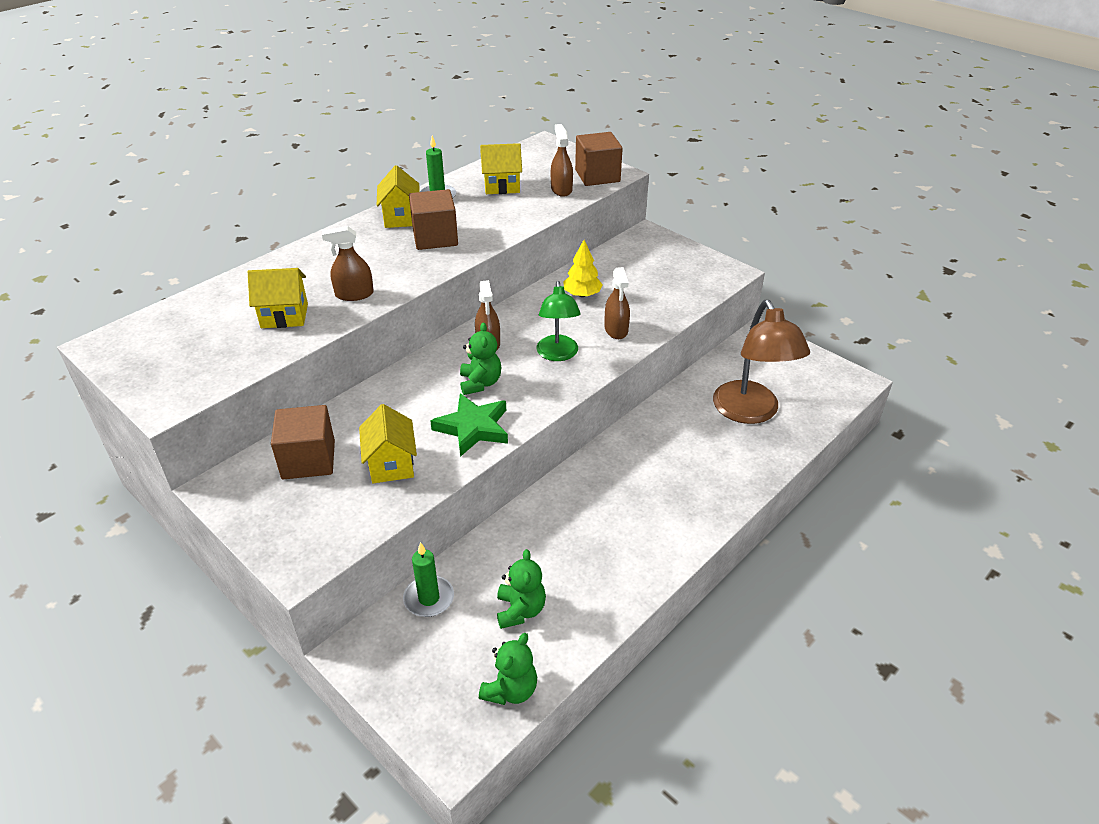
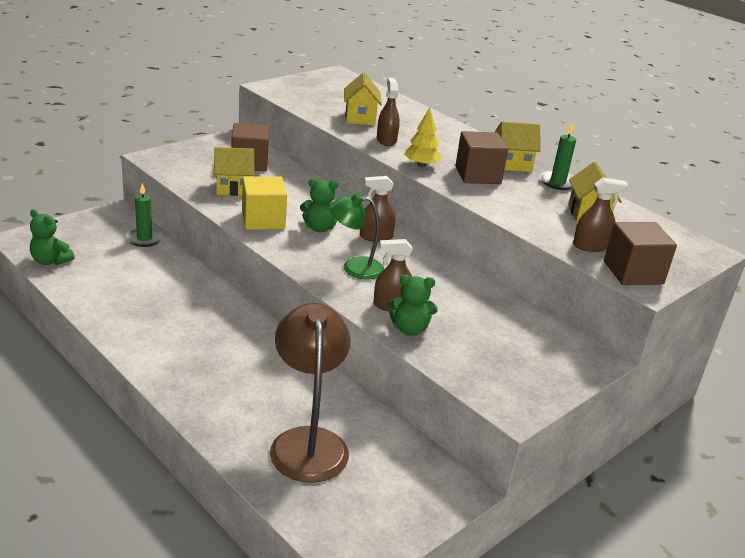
camera: 90 degrees right, 10 degrees down
green star [430,393,508,457] -> yellow cube [242,177,287,230]
green teddy bear [497,549,546,629] -> green teddy bear moved to [387,275,438,336]
yellow tree [563,240,603,297] -> yellow tree moved to [404,108,442,167]
brown lamp [713,300,810,424] -> brown lamp turned 90 degrees clockwise [270,303,350,483]

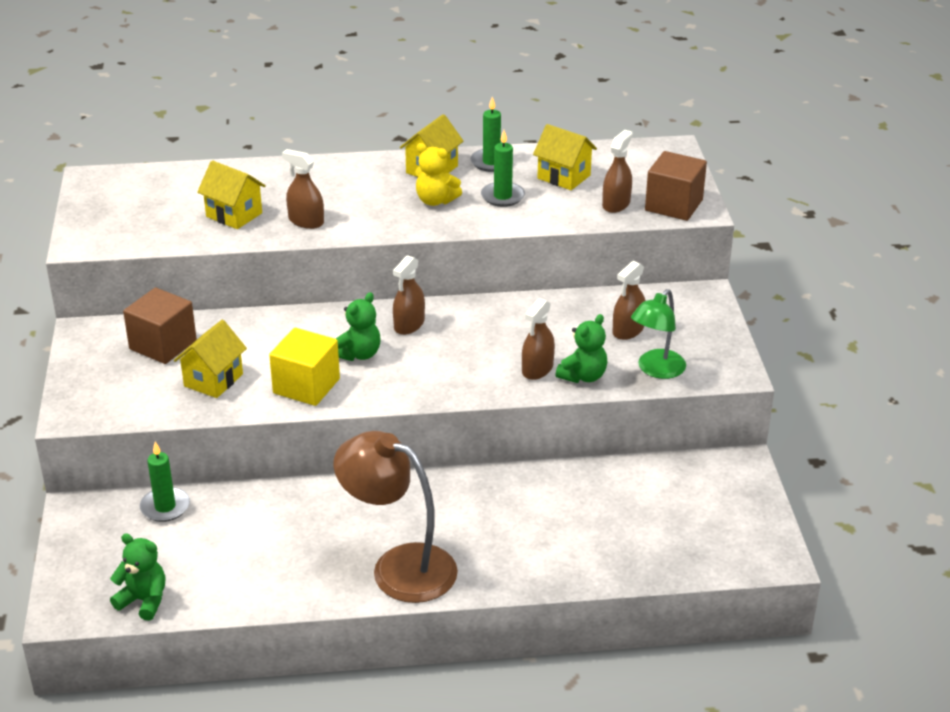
camera: 50 degrees left, 5 degrees up
green teddy bear [30,209,75,265] -> green teddy bear turned 135 degrees counterclockwise [110,533,165,621]
brown lamp [270,303,350,483] -> brown lamp moved to [333,431,458,603]
green lamp [329,193,384,280] -> green lamp moved to [631,289,686,379]
yellow tree [404,108,442,167] -> none
brown cube [455,131,508,184] -> yellow teddy bear [415,143,462,206]
none -> green candle [481,130,525,207]
none -> brown spray bottle [612,261,646,340]

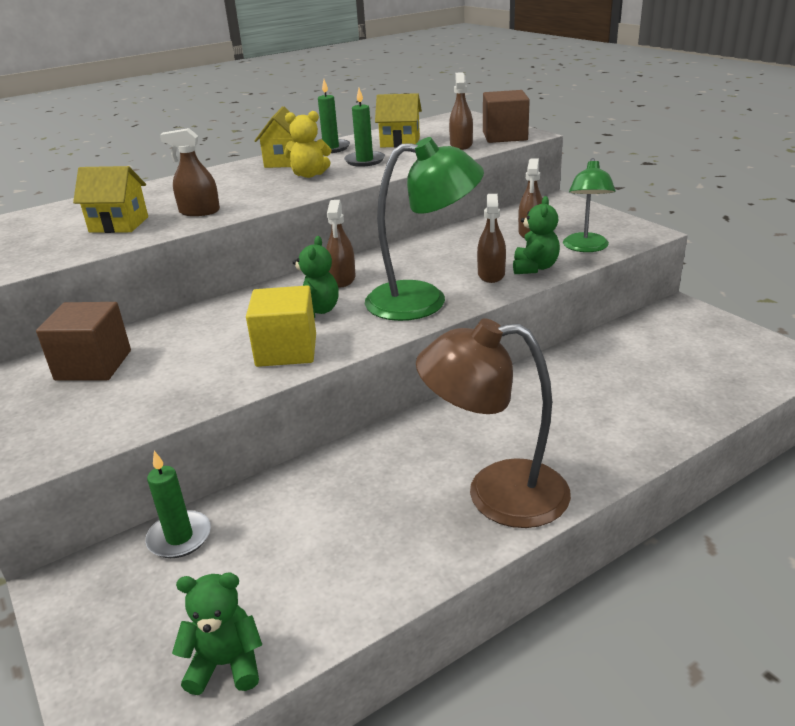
camera: 25 degrees left, 5 degrees down
yellow house [174,320,247,398] -> none
none -> green lamp [365,137,484,321]

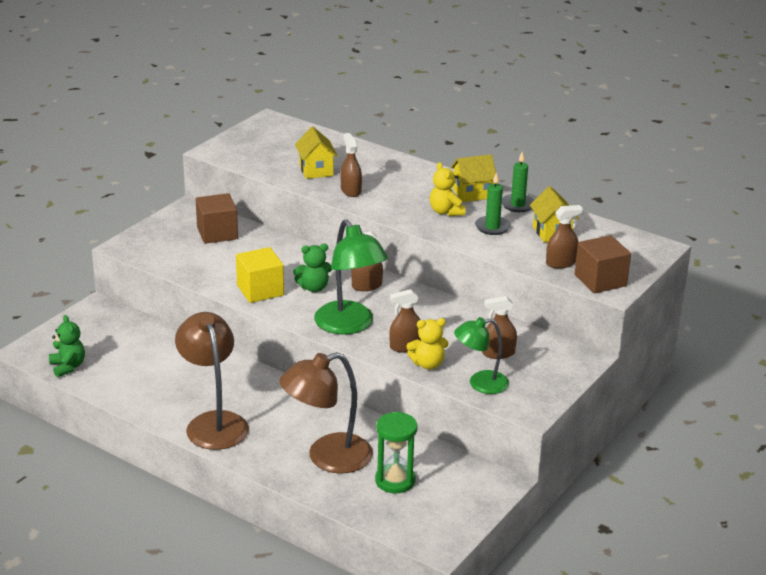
camera: 65 degrees right, 0 degrees up
green candle [145,451,211,558] -> none
green teddy bear [513,196,560,274] -> yellow teddy bear [406,318,449,369]
none -> brown lamp [279,352,373,474]
none -> green hourglass [375,412,418,493]

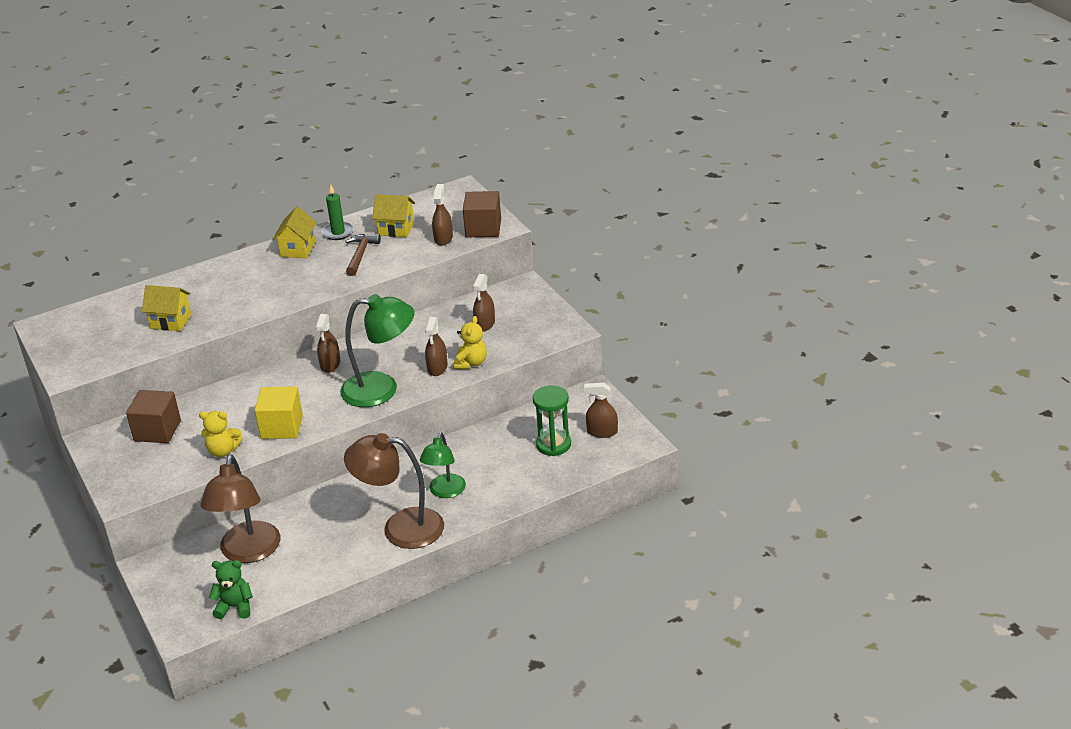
camera: 60 degrees left, 5 degrees up
brown lamp [279,352,373,474] -> brown lamp moved to [200,455,280,563]
green teddy bear [293,244,332,292] -> none
brown spray bottle [340,133,362,197] -> brown spray bottle moved to [584,383,618,438]
yellow teddy bear [430,162,465,216] -> yellow teddy bear moved to [199,411,243,457]
green lamp [454,317,509,394] -> green lamp moved to [420,432,466,498]
green candle [475,173,511,235] -> brown hammer [345,234,381,276]

